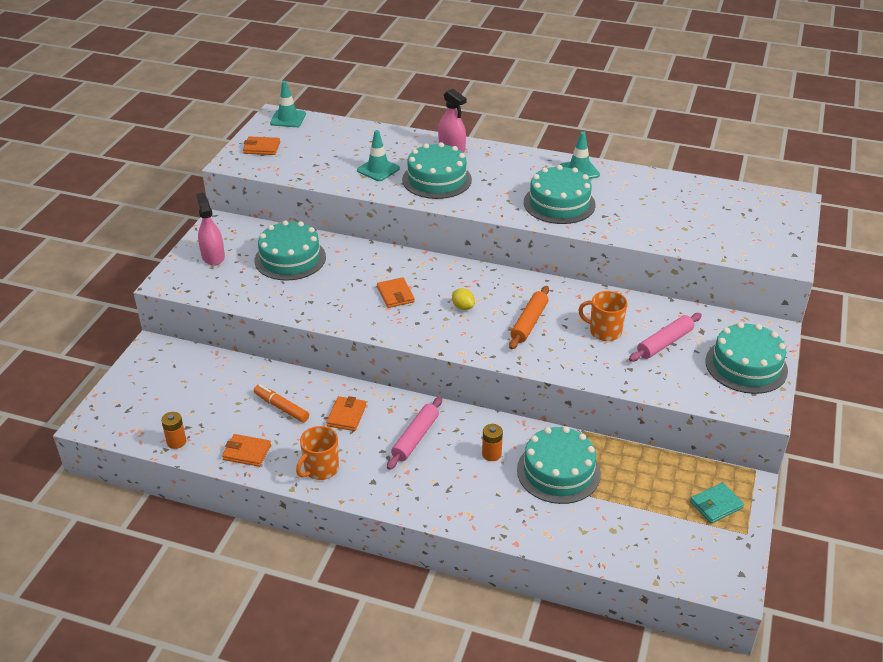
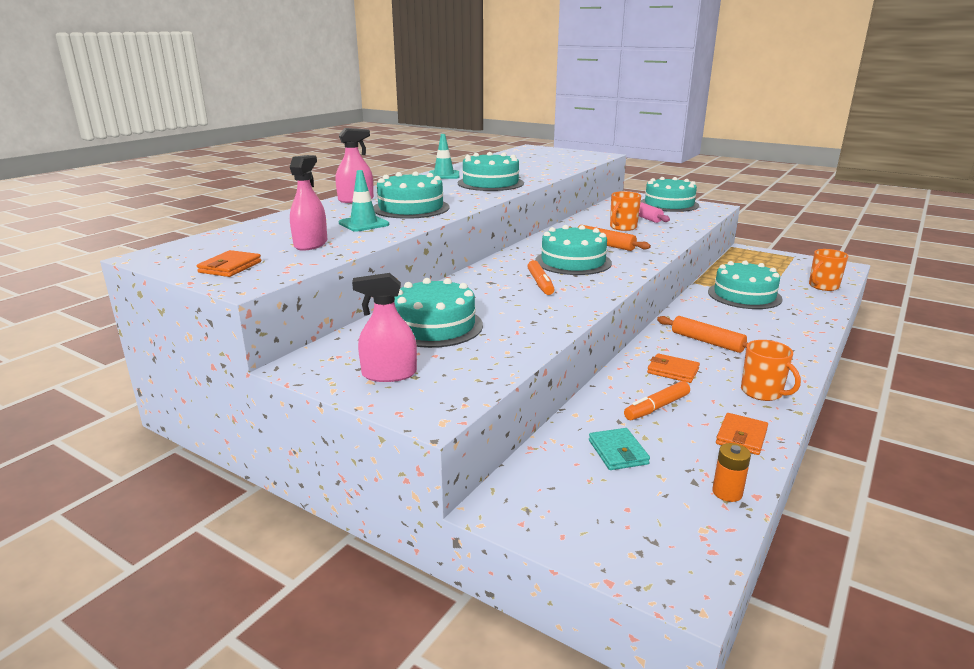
camera: 75 degrees left, 15 degrees down
turquoise traffic cone [270,81,306,127] -> none
orange wallet [377,277,415,308] -> orange marker [527,260,555,295]
pink rolling pin [387,397,442,470] -> orange rolling pin [657,316,748,353]
yellow lemon [452,288,475,310] -> turquoise cake [535,225,612,275]
orange battery [482,424,503,461] -> none
turquoise wallet [690,483,744,523] -> turquoise wallet moved to [589,428,650,470]
none -> pink spray bottle [290,155,327,251]
none -> orange mug [809,249,848,291]

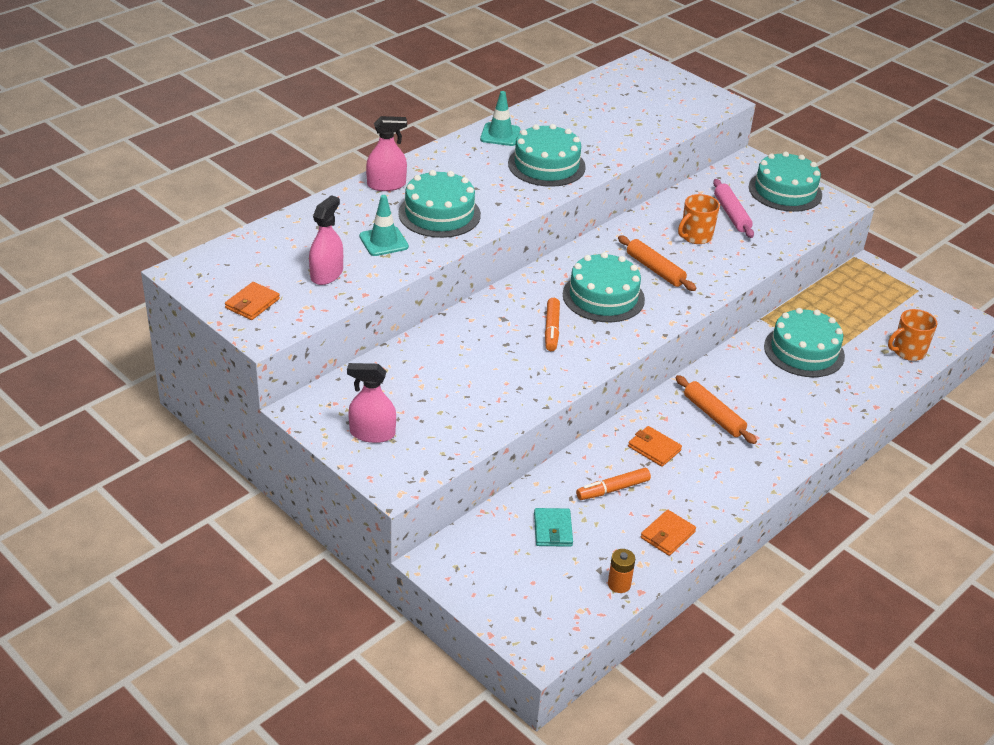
camera: 10 degrees right, 15 degrees up
turquoise cake [394,278,483,348] -> none
orange mug [741,340,801,401] -> none

